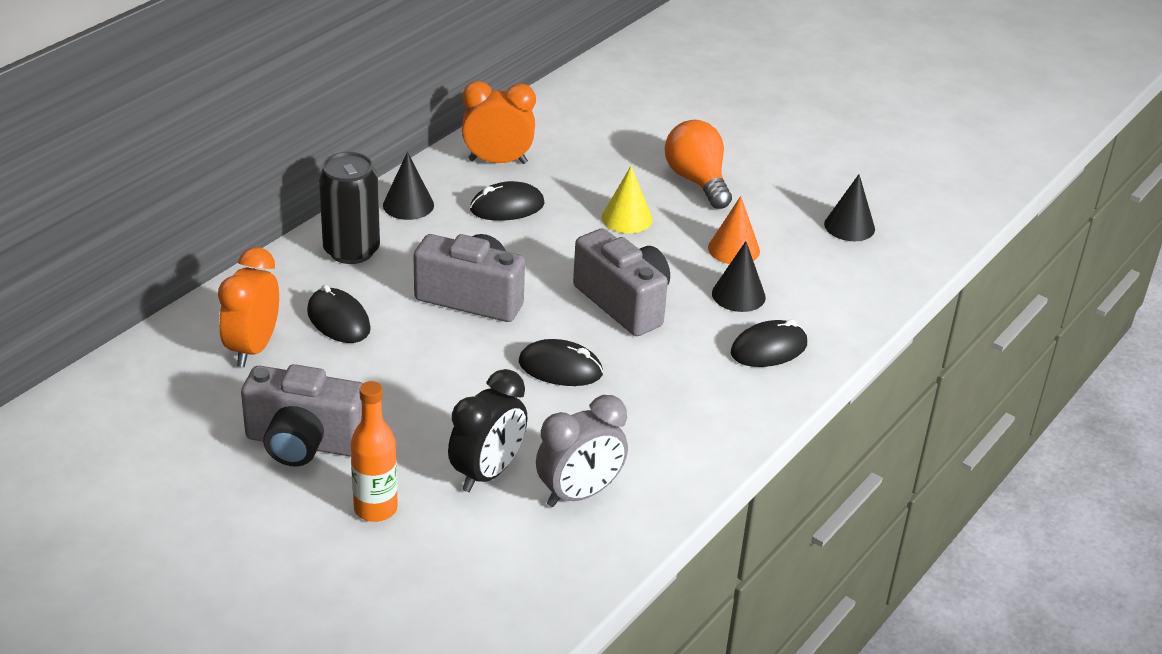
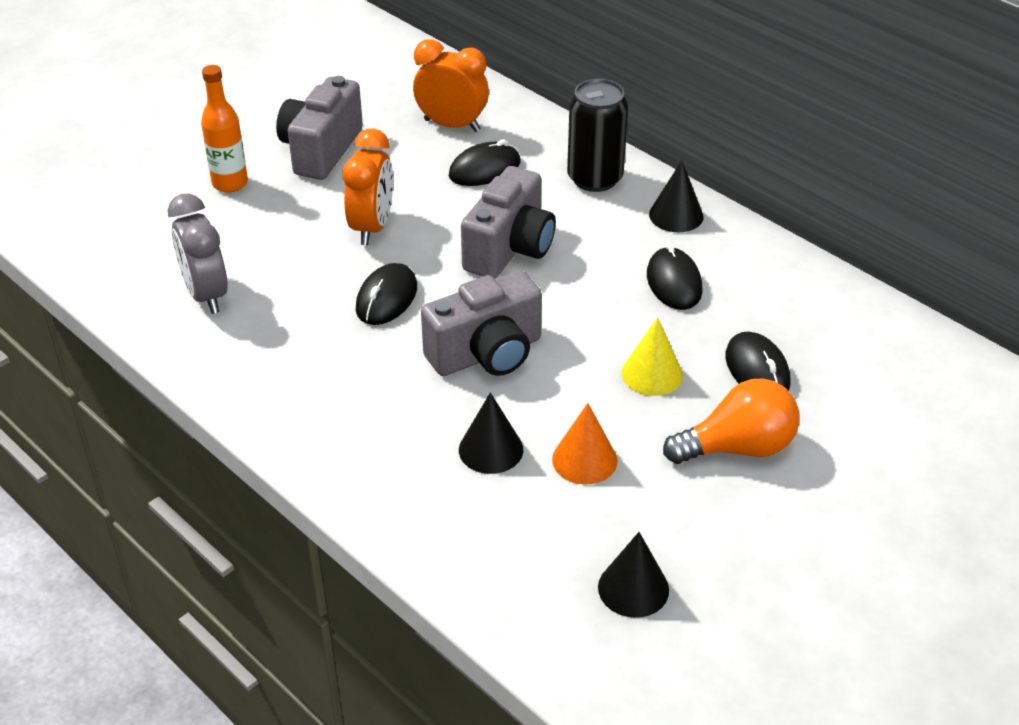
camera: 100 degrees right, 5 degrees up
black clock [448,369,527,492] -> none
orange clock [462,81,536,164] -> orange clock moved to [343,128,393,245]
black mouse [730,319,807,367] -> black mouse moved to [725,332,791,391]

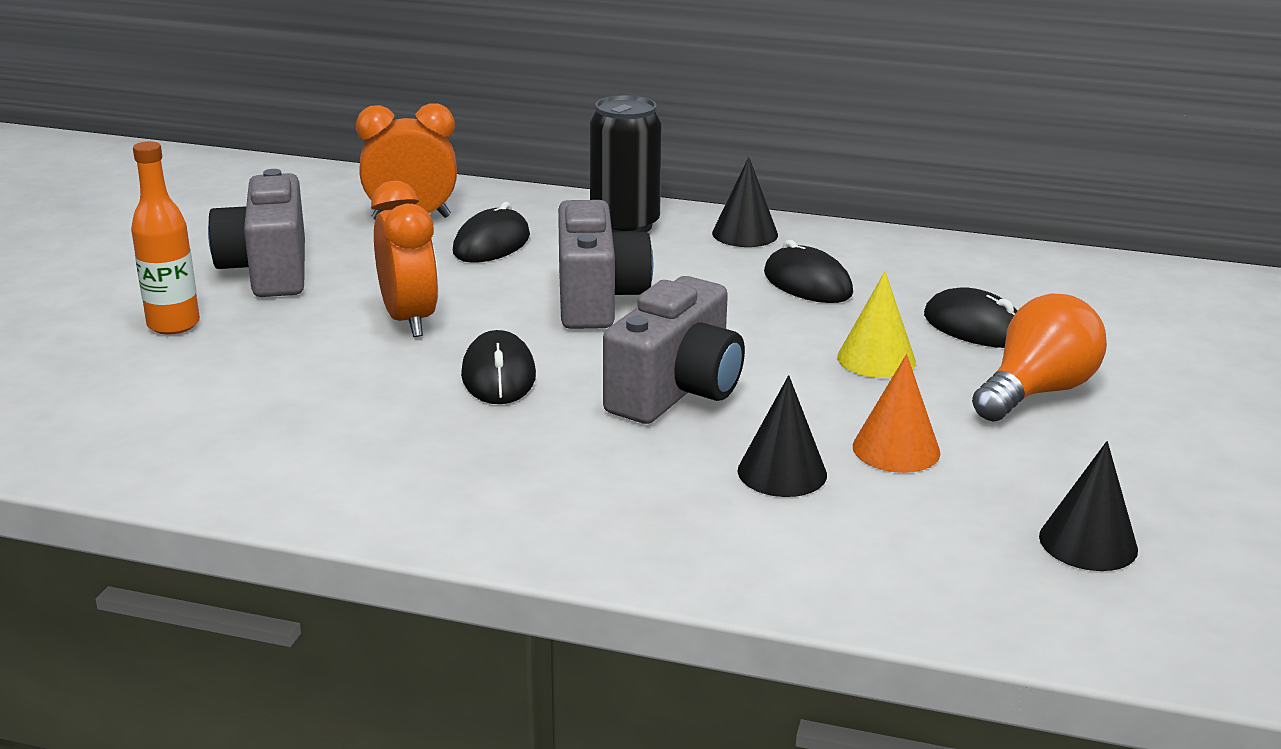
camera: 30 degrees left, 15 degrees down
grey clock [168,194,228,314] -> none

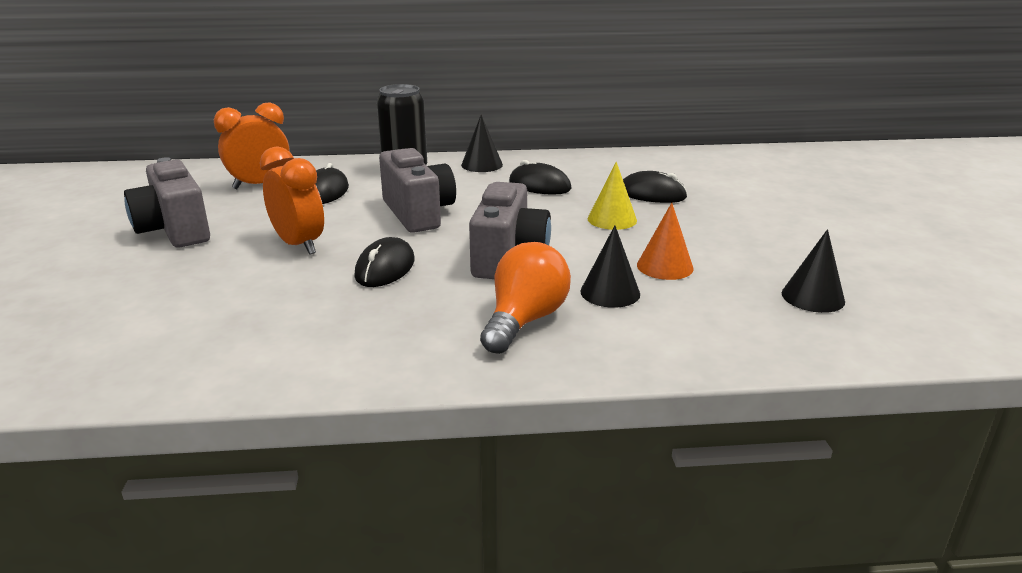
camera: 20 degrees left, 0 degrees up
orange bottle [131,141,200,335] -> none
black mouse [461,330,536,404] -> black mouse turned 45 degrees clockwise [354,237,415,287]
orange light bulb [972,293,1107,422] -> orange light bulb moved to [480,242,571,354]

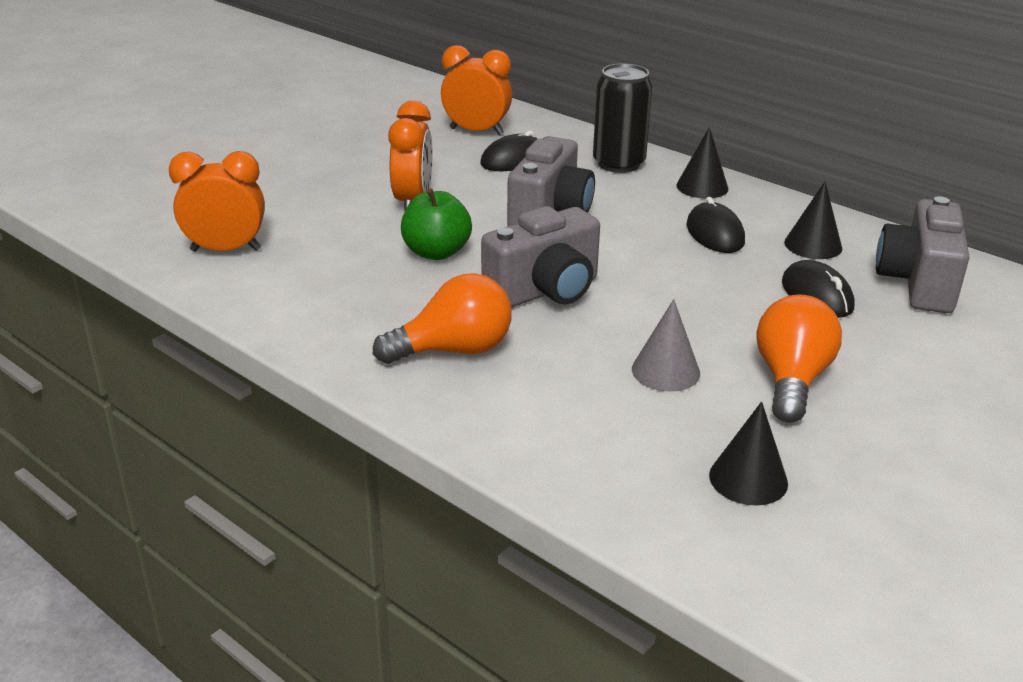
camera: 45 degrees right, 5 degrees up
grey camera [124,157,210,248] -> grey camera moved to [876,196,969,313]
black mouse [354,237,415,287] -> green apple [401,189,472,260]
black cone [580,226,640,308] -> black cone moved to [784,182,842,259]
yellow cone [588,162,637,230] -> none
orange cone [637,203,694,280] -> grey cone [632,299,700,392]
none -> orange clock [169,151,265,252]
none -> orange light bulb [756,294,842,422]

